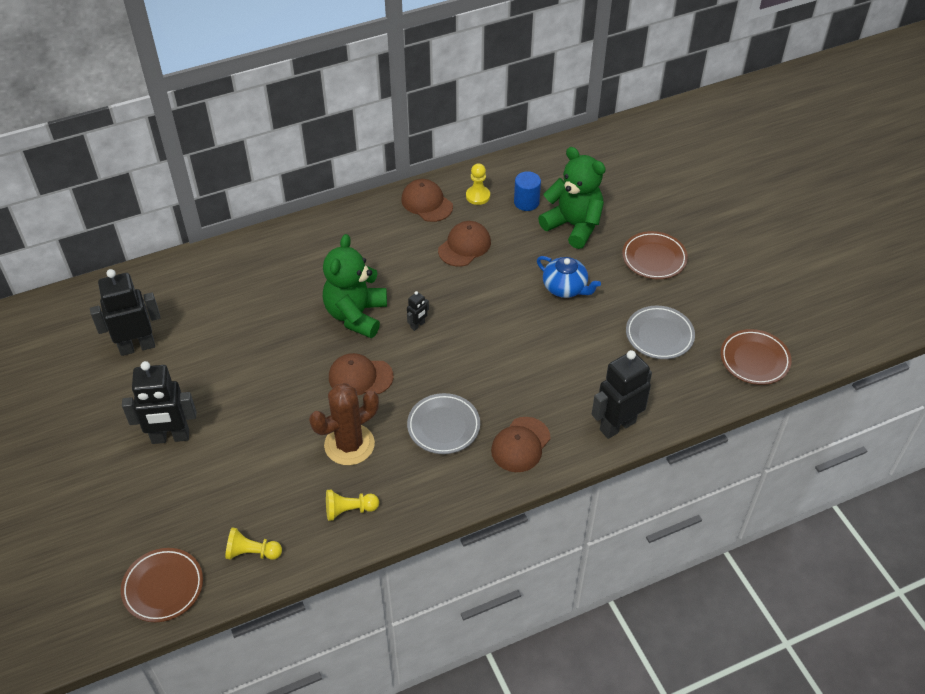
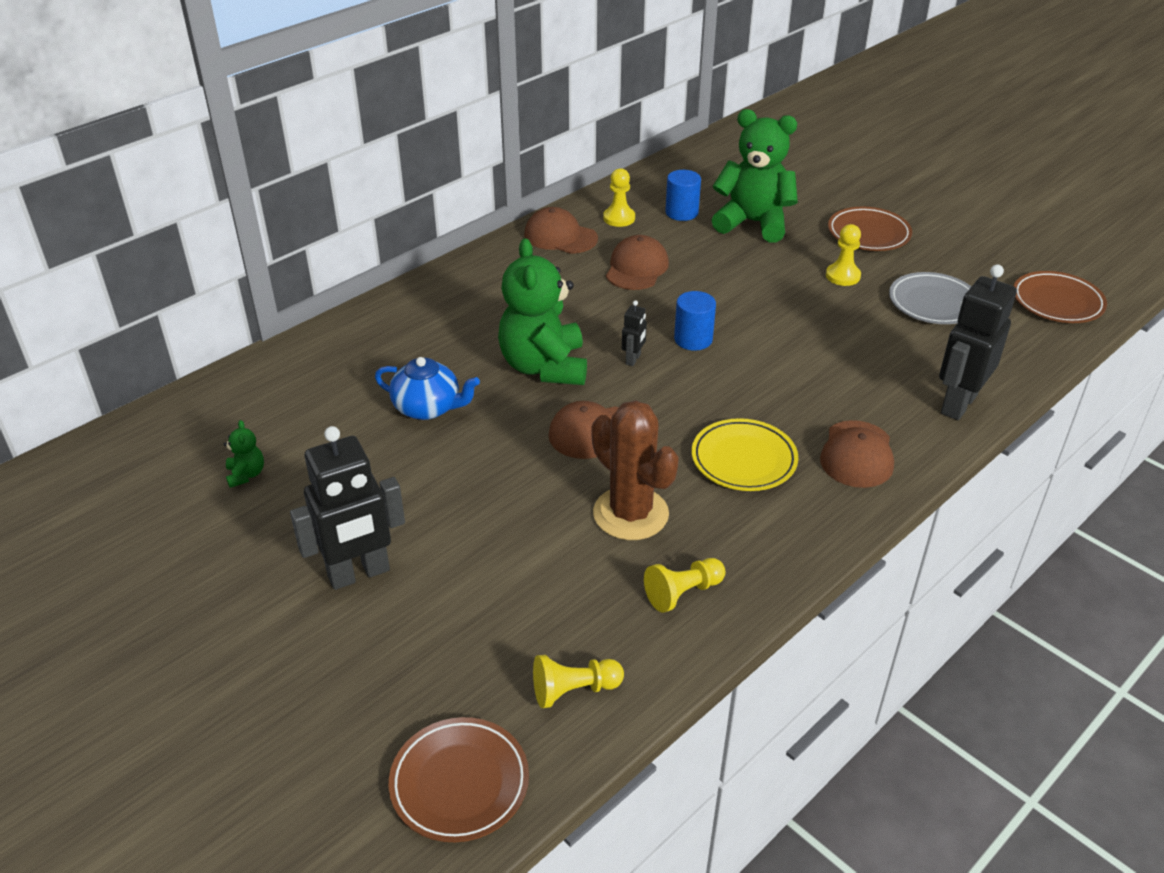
camera: 20 degrees left, 10 degrees down
black robot [90,269,161,356] -> green teddy bear [224,420,264,488]
brown cactus [309,383,379,465] -> brown cactus turned 75 degrees counterclockwise [591,400,679,540]
grey plate [407,393,480,454] -> yellow plate [692,418,798,491]
blue teapot [537,256,601,298] -> blue teapot moved to [375,357,480,420]
none -> blue cylinder [674,291,716,351]
none -> yellow pawn [826,224,861,286]

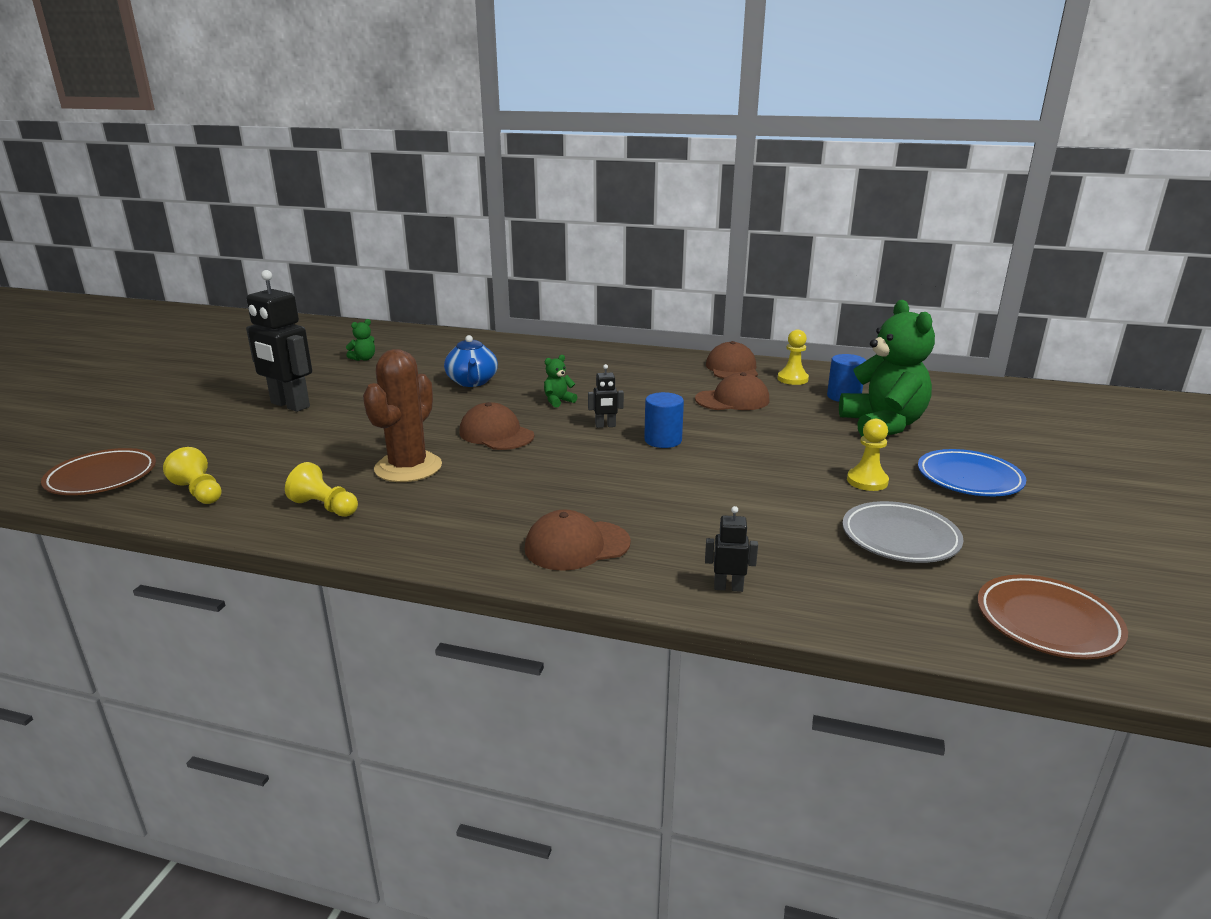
camera: 60 degrees right, 15 degrees down
green teddy bear [498,238,587,385] -> green teddy bear [544,355,577,408], size x0.41
yellow plate [692,418,798,491] -> none
brown plate [828,207,912,251] -> blue plate [918,449,1027,497]
black robot [939,264,1017,420] -> black robot [705,506,758,592], size x0.45

